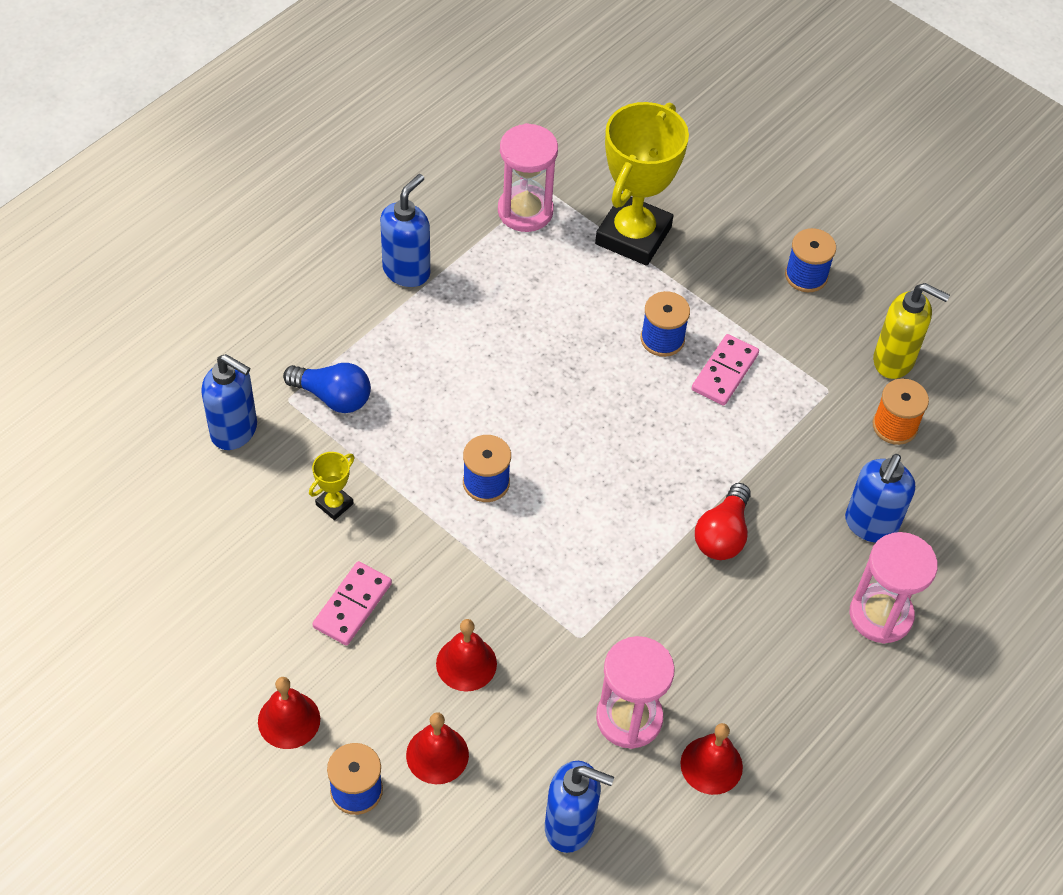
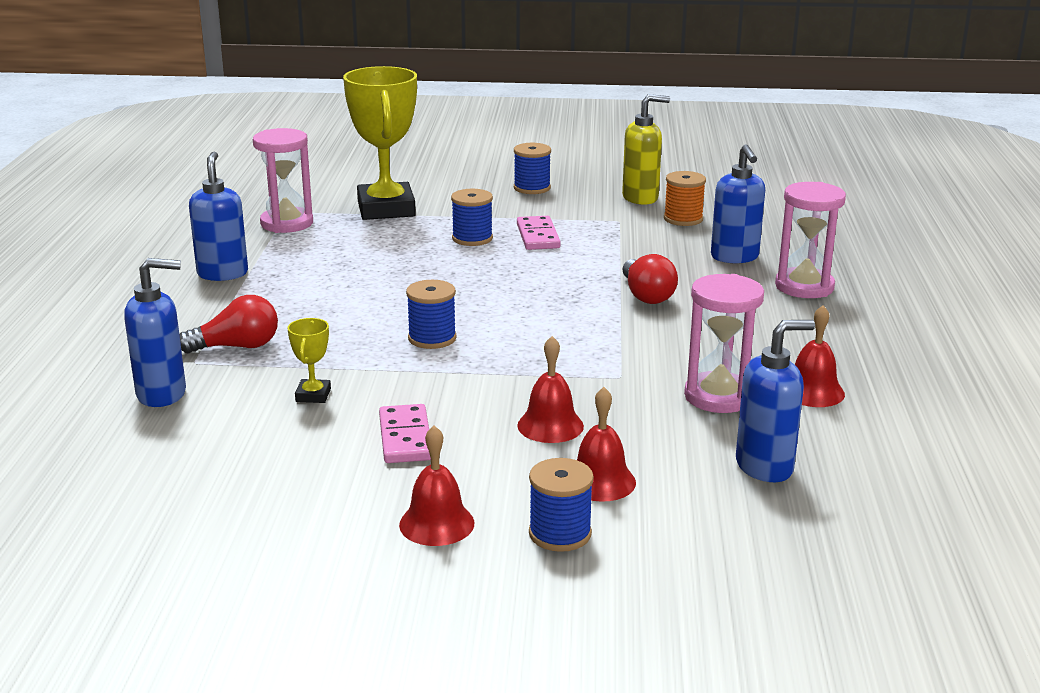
camera: 35 degrees left, 30 degrees down
blue light bulb [283,363,371,413] -> red light bulb [179,295,278,353]

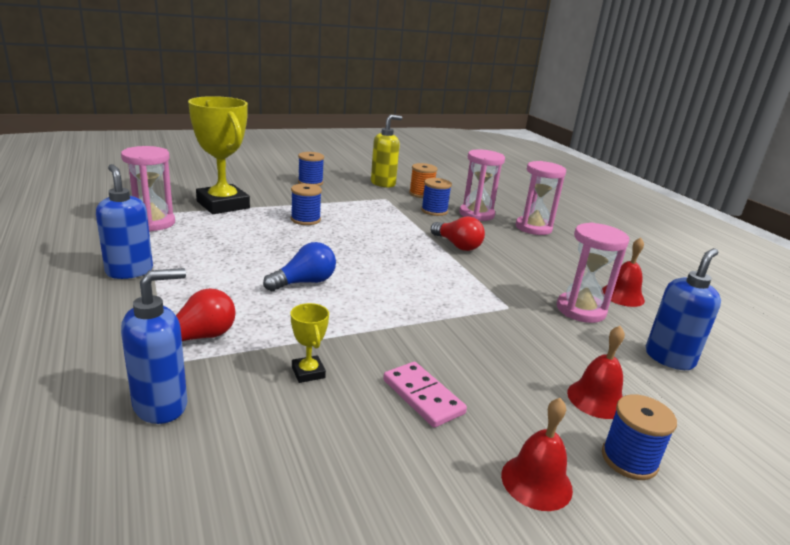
camera: 30 degrees left, 0 degrees up
blue spool [406,280,457,349] -> blue spool moved to [421,178,452,216]
pink domino [517,216,561,250] -> none
red bell [517,336,584,443] -> none
blue soap dispenser [711,144,765,263] -> pink hourglass [459,149,505,221]
none -> blue light bulb [263,242,336,291]

